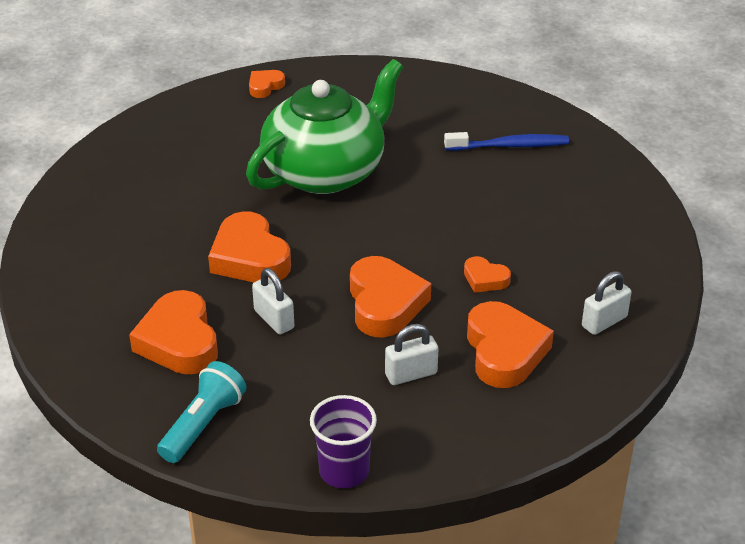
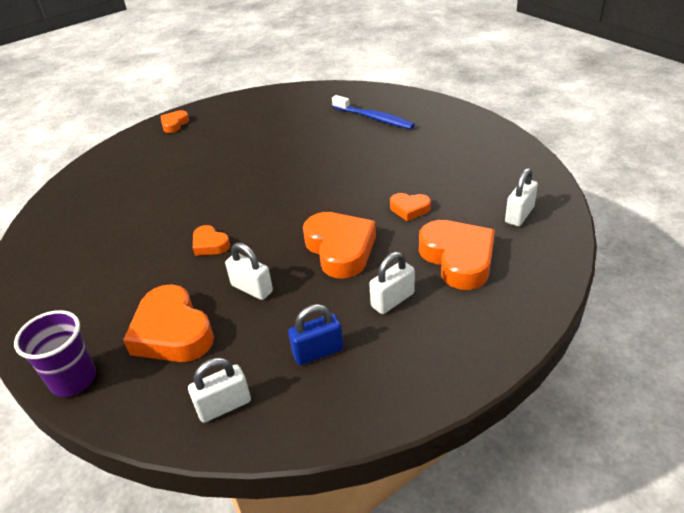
camera: 15 degrees left, 0 degrees up
turquoise flashlight [157,361,246,463] -> white padlock [188,358,251,423]
orange heart [208,211,291,282] -> orange heart [193,225,230,256], size x0.52
green teapot [246,59,403,194] -> none
purple cup [310,395,377,488] -> purple cup moved to [14,310,96,397]
blue toothbrush [444,132,569,151] -> blue toothbrush turned 60 degrees clockwise [332,95,415,129]
none -> blue padlock [288,304,343,365]

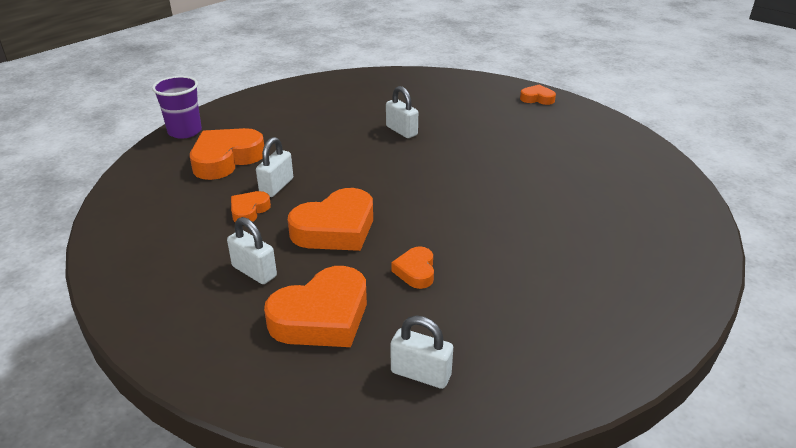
camera: 75 degrees right, 5 degrees down
white padlock [188,358,251,423] -> white padlock moved to [386,86,418,138]
orange heart [193,225,230,256] -> orange heart moved to [231,191,271,222]
blue padlock [288,304,343,365] -> none
blue toothbrush [332,95,415,129] -> none

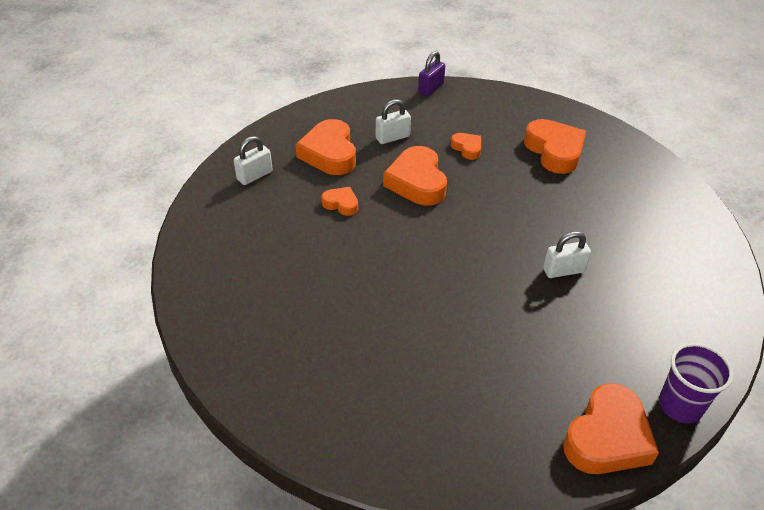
camera: 115 degrees right, 10 degrees up
purple cup [152,76,202,139] -> purple cup moved to [659,343,733,423]
white padlock [256,137,293,197] -> none
orange heart [520,85,556,105] -> orange heart [563,383,659,474], size x1.93
none -> purple padlock [418,51,445,96]

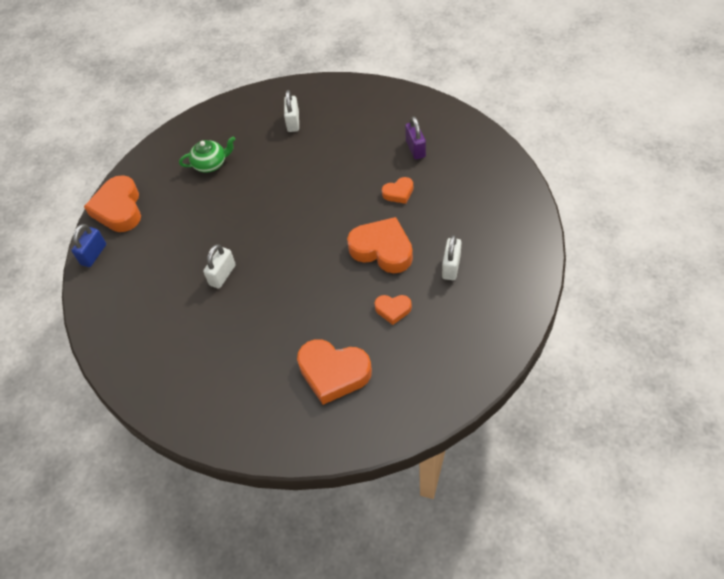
camera: 135 degrees right, 10 degrees up
white padlock [234,136,273,185] -> white padlock moved to [284,90,299,132]
orange heart [295,119,356,175] -> none
purple padlock [418,51,445,96] -> purple padlock moved to [405,116,426,160]
purple cup [659,343,733,423] -> blue padlock [71,224,106,267]
none -> green teapot [179,136,235,173]

